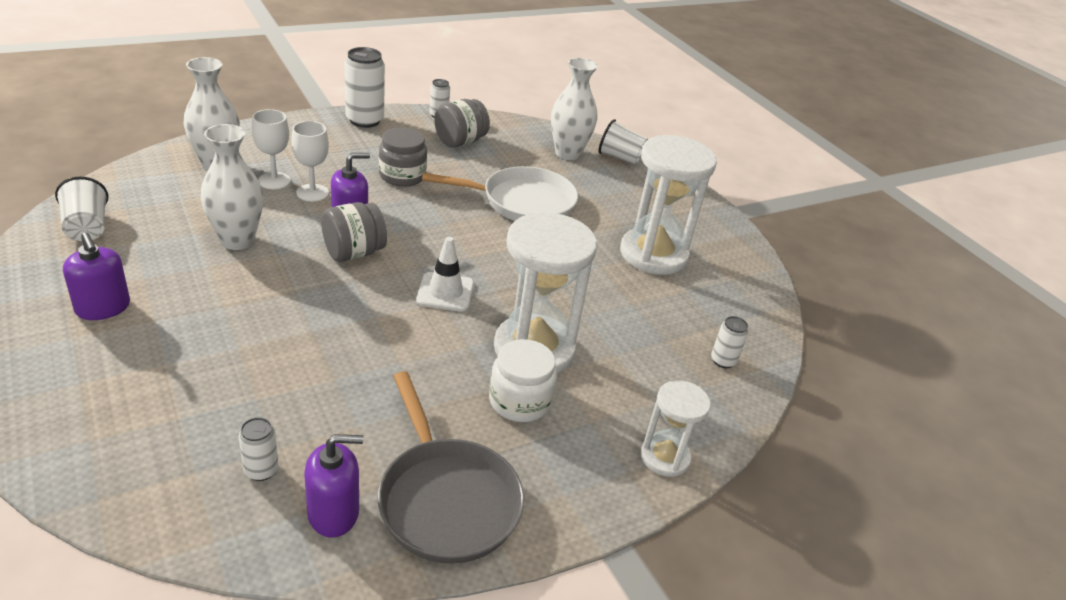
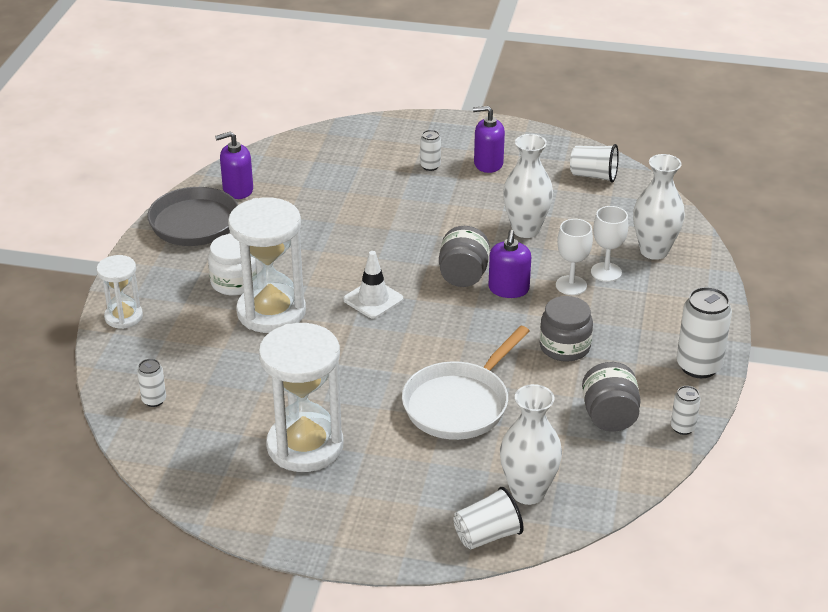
camera: 135 degrees right, 0 degrees up
white can [239,417,279,481] -> white can moved to [420,130,441,171]
purple soap dispenser [304,434,363,538] -> purple soap dispenser turned 45 degrees clockwise [215,131,253,199]

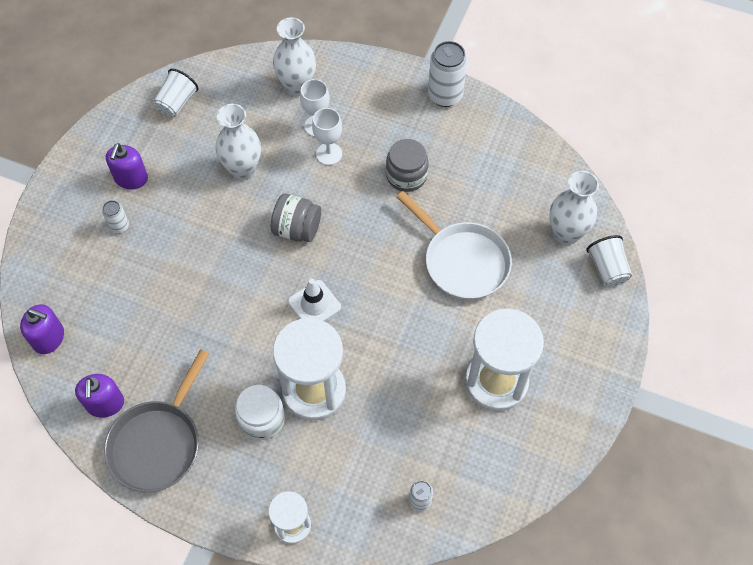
camera: 80 degrees left, 25 degrees up
purple soap dispenser [489,230,531,298] -> purple soap dispenser moved to [20,304,64,354]
grey jar [582,362,641,432] -> none
white can [671,386,701,435] -> none

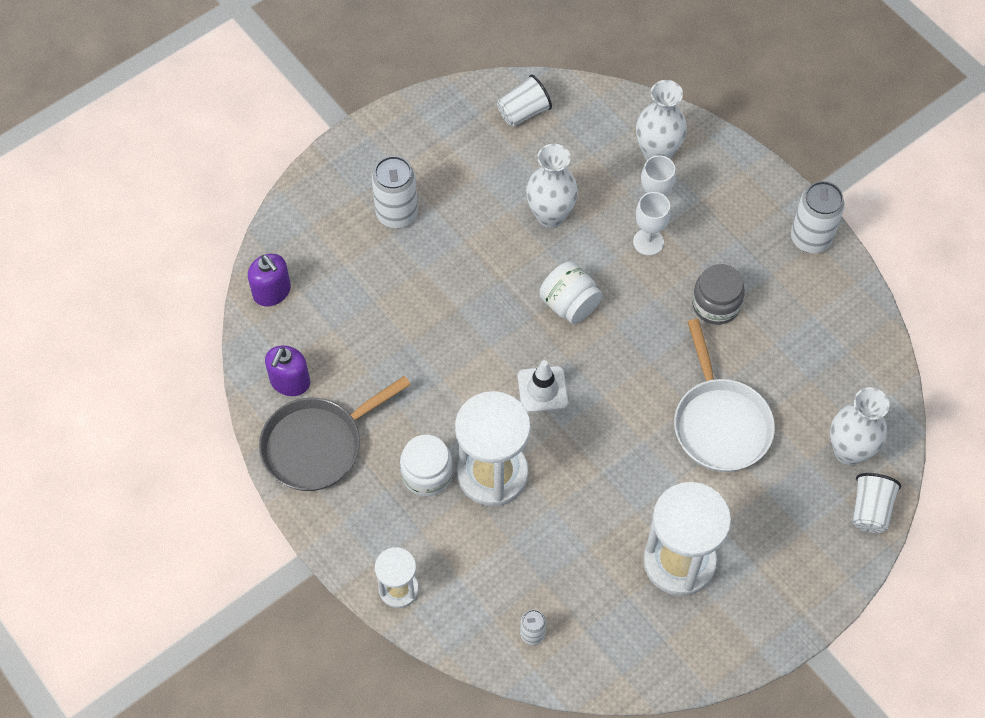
camera: 30 degrees right, 0 degrees up
white can [102,200,129,233] -> white can [372,156,418,228], size x1.91
purple soap dispenser [106,143,148,189] -> none
grey jar [271,194,321,242] -> white jar [539,261,602,324]

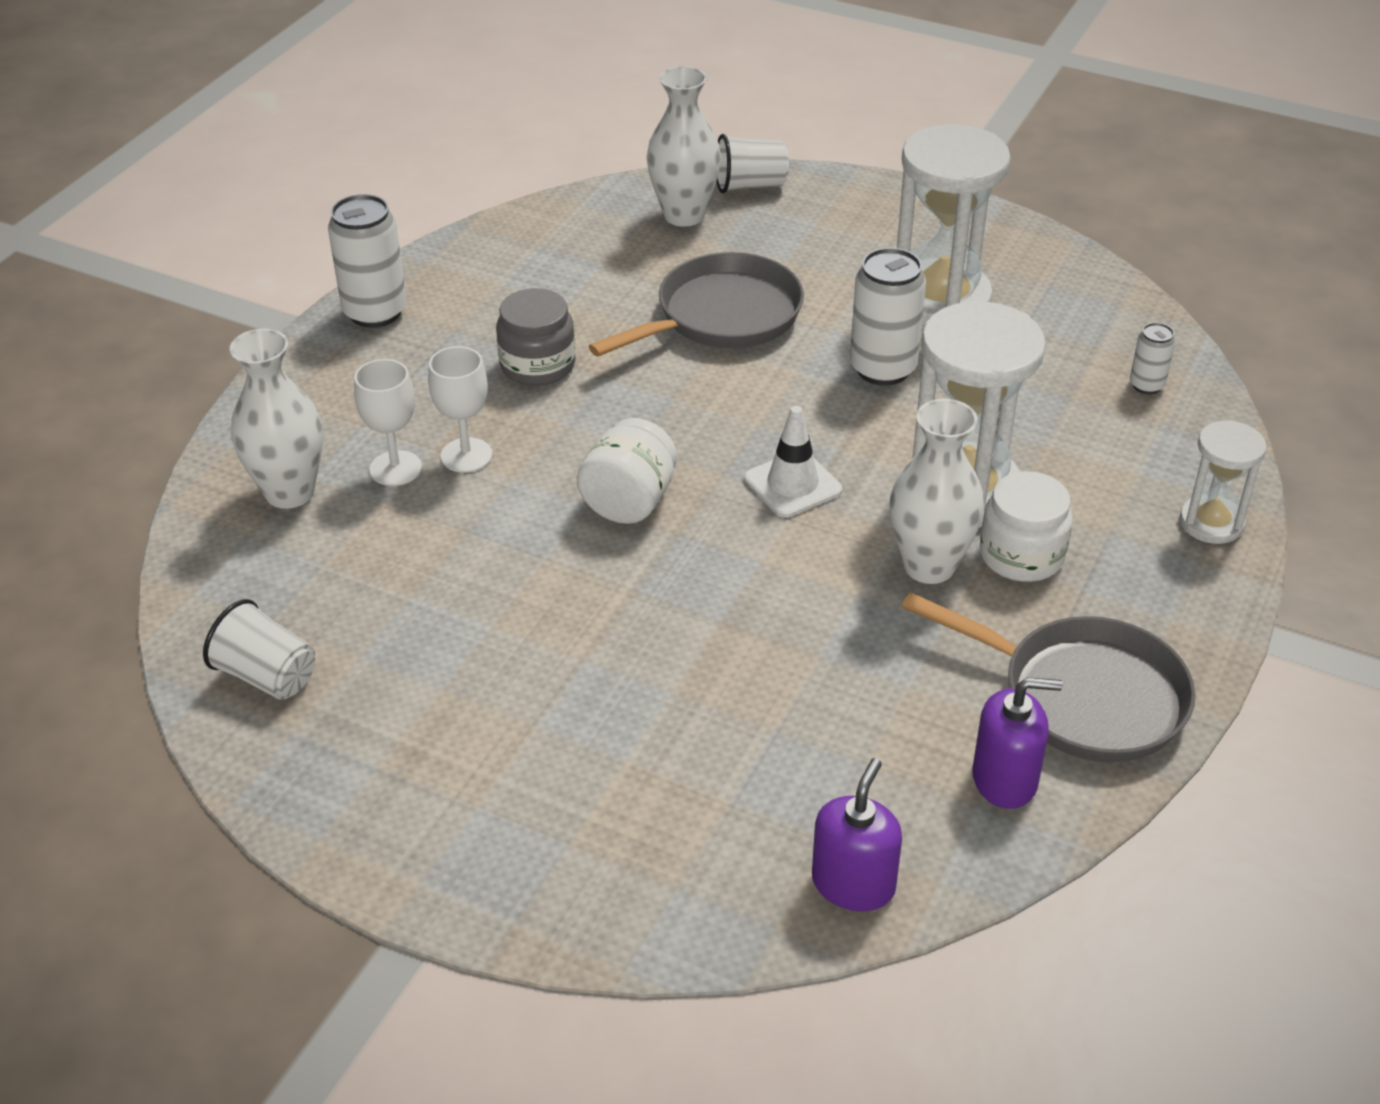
camera: 115 degrees left, 20 degrees down
white can [372,156,418,228] -> white can moved to [850,248,926,386]
white vase [526,144,578,228] -> white vase moved to [890,399,984,584]
white pan [674,319,775,472] -> grey pan [589,252,804,356]

